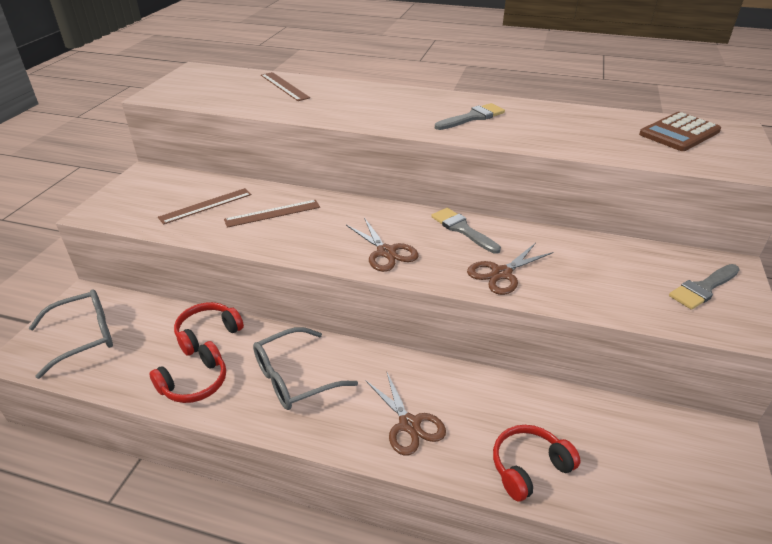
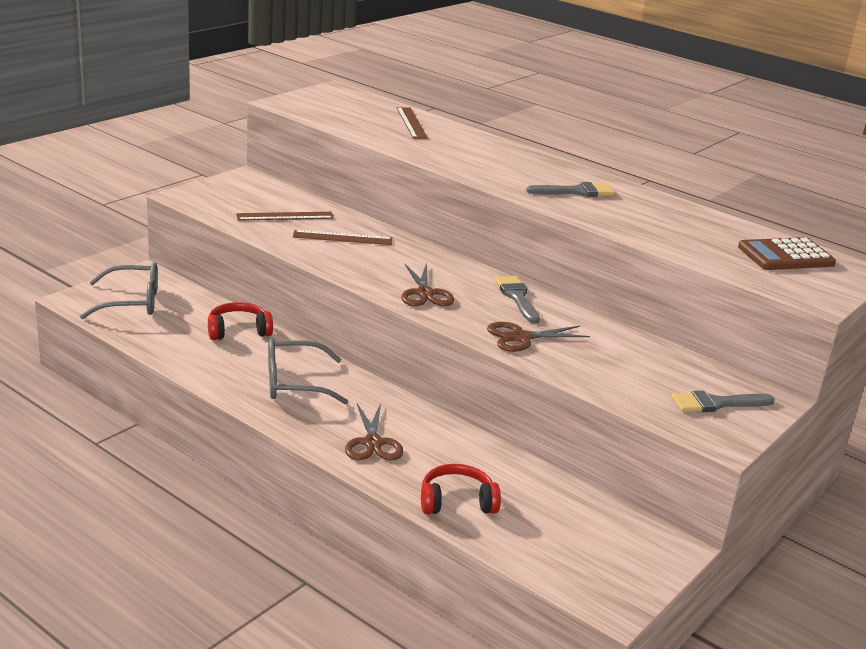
camera: 20 degrees right, 10 degrees down
red headphones [149,341,226,403] -> none

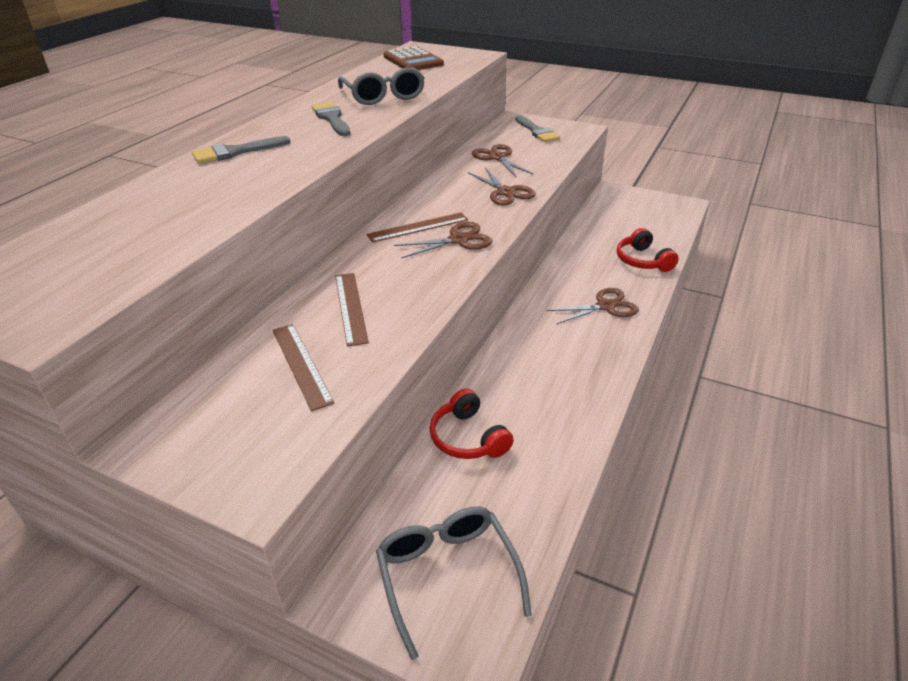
camera: 100 degrees left, 10 degrees up
grey glasses [268,338,348,405] -> grey glasses moved to [338,67,425,105]
brown ruler [397,107,428,139] -> brown ruler moved to [367,213,468,243]
grey brush [495,276,540,323] -> grey brush moved to [192,136,290,164]
none -> brown scissors [472,144,533,177]

